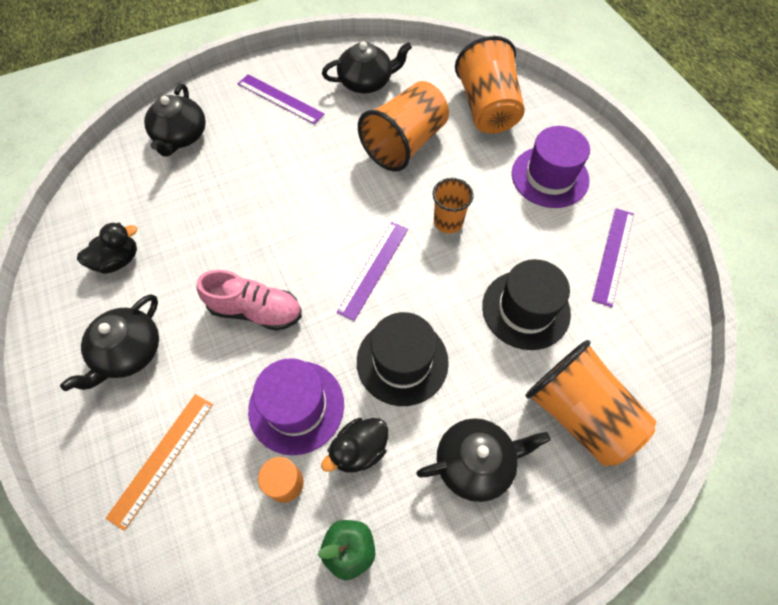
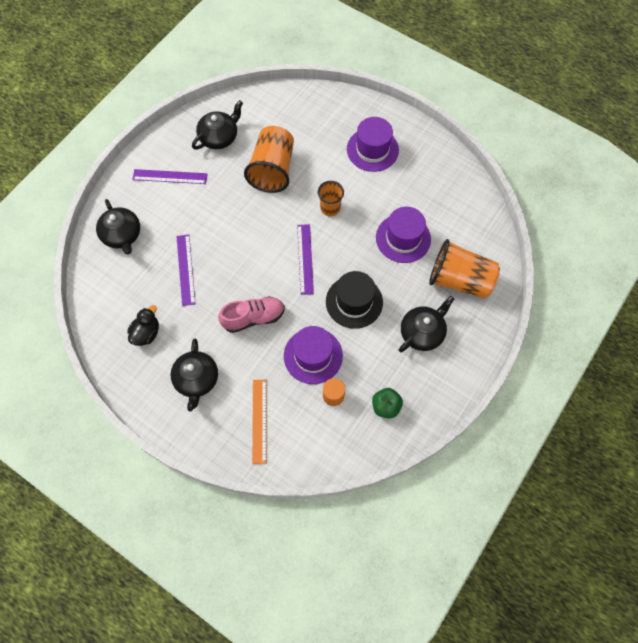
camera: 30 degrees left, 5 degrees up
black duck [321,418,388,473] -> none
orange cup [455,36,525,133] -> none
black hat [482,259,571,350] -> purple hat [376,207,431,263]
purple ruler [592,208,634,307] -> purple ruler moved to [176,234,196,306]

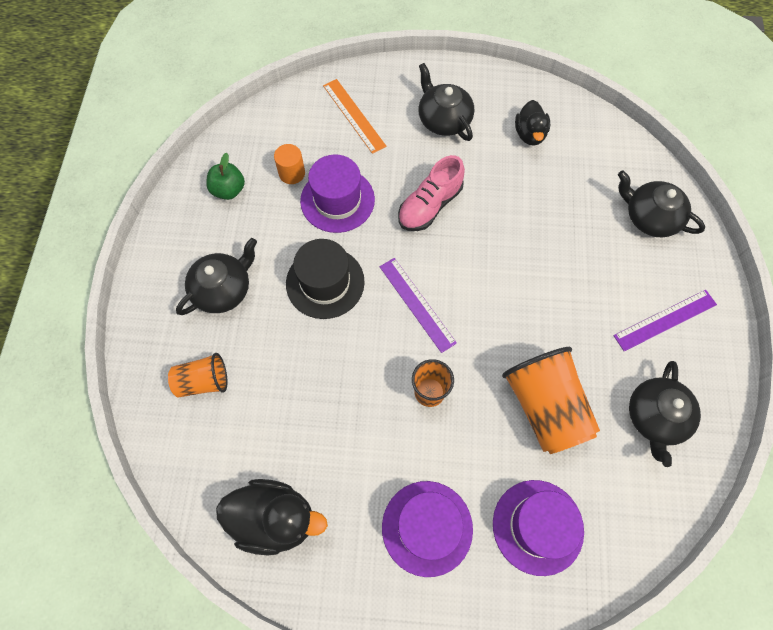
camera: 150 degrees right, 0 degrees up
purple ruler [176,234,196,306] -> none
purple hat [376,207,431,263] -> purple hat moved to [493,480,584,576]
black teapot [399,296,454,353] -> black teapot turned 150 degrees counterclockwise [176,238,257,315]
orange cup [429,239,500,299] -> orange cup [168,353,228,397], size x0.56
none -> black duck [216,479,328,555]

